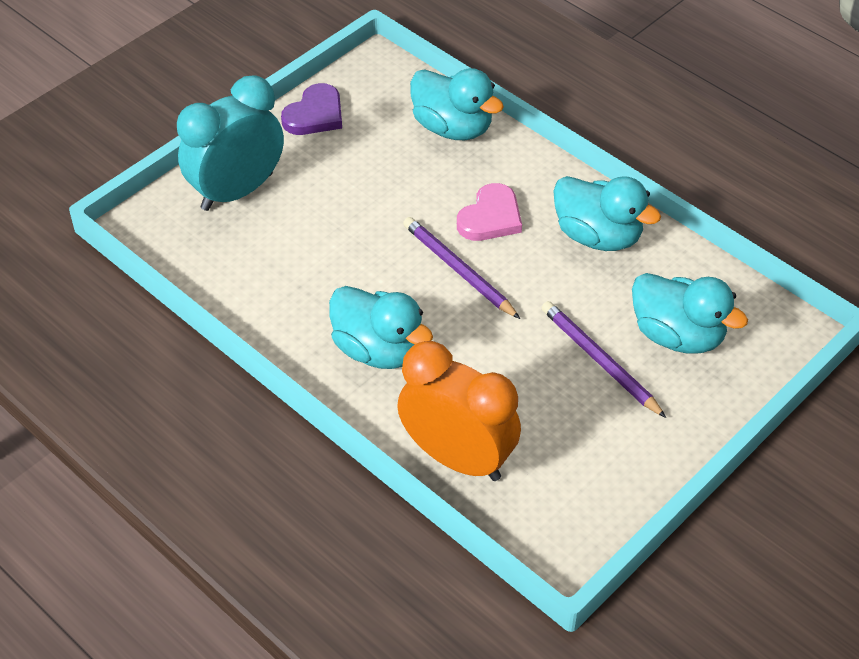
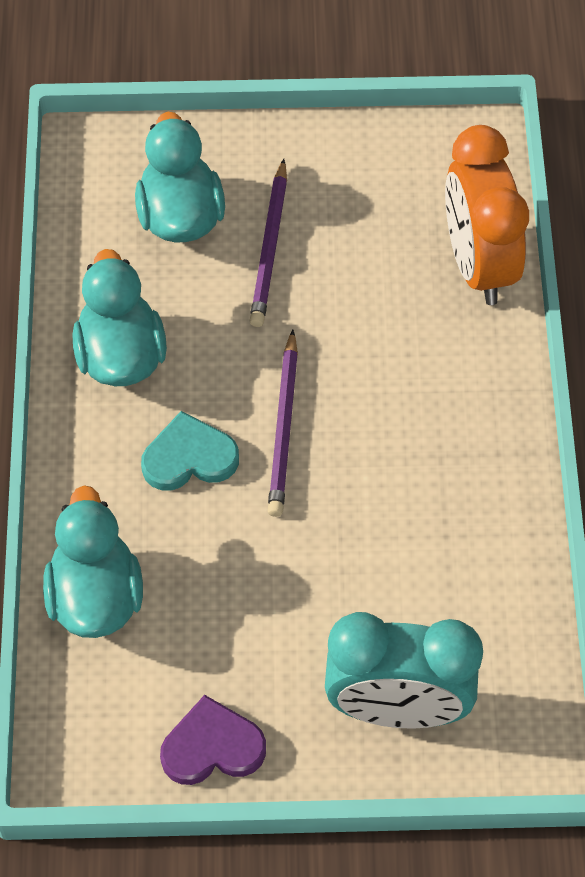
camera: 135 degrees left, 10 degrees up
turquoise duck [329,286,433,369] -> none
pink heart [457,183,522,241] -> turquoise heart [141,411,239,491]

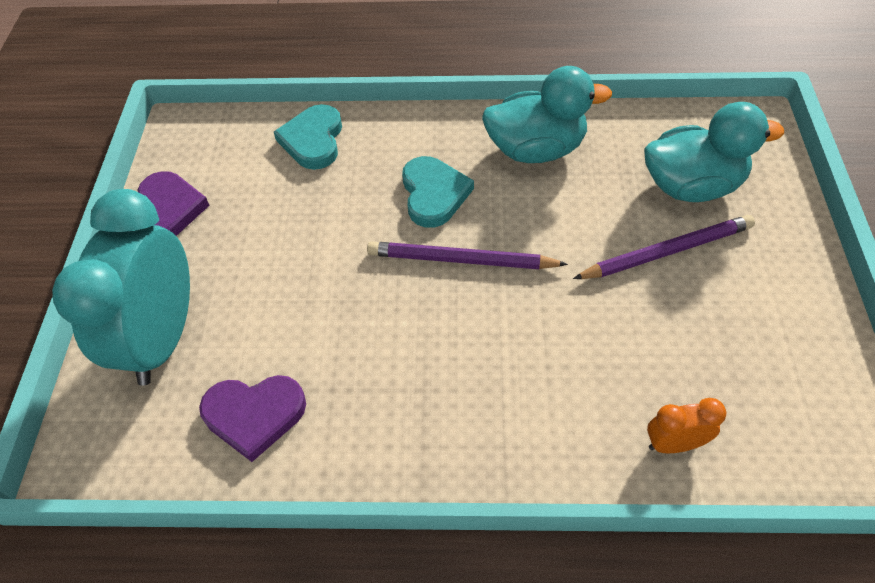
camera: 95 degrees right, 5 degrees down
turquoise duck [43,485,143,638] -> turquoise heart [274,104,342,170]
purple pencil [250,159,287,327] -> purple pencil turned 150 degrees clockwise [573,215,755,279]
orange clock [445,125,529,305] -> orange clock [647,398,726,453], size x0.43
none -> purple heart [199,375,306,462]

